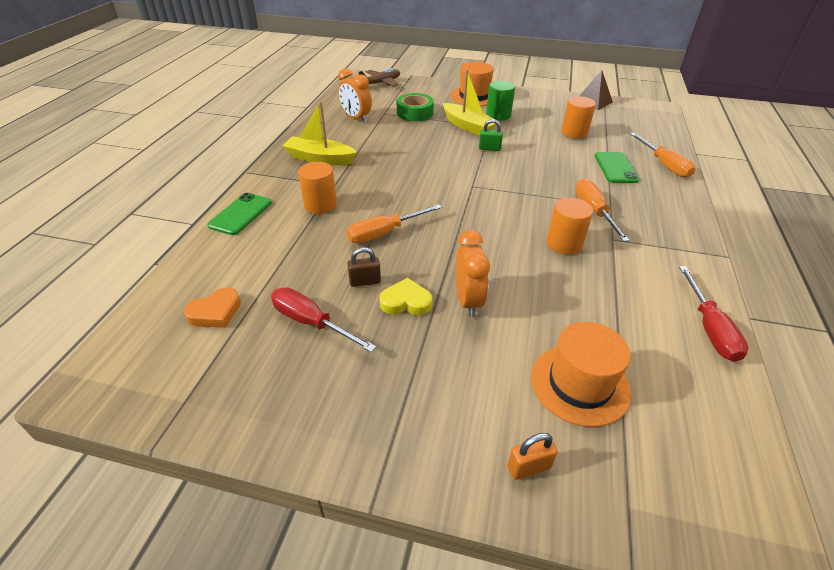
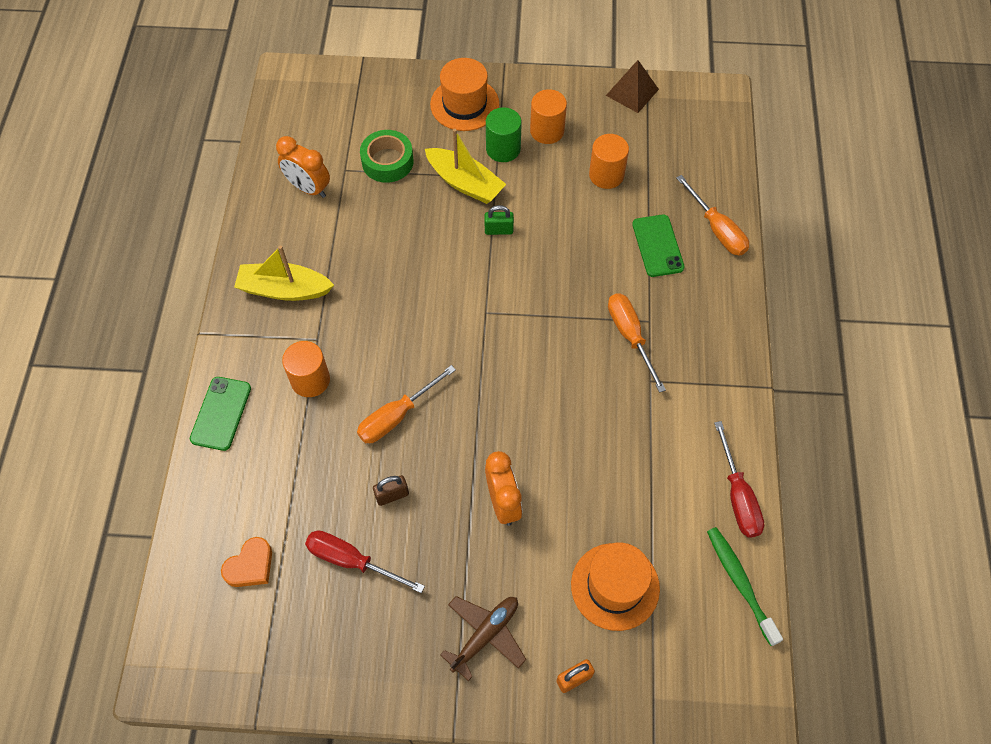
camera: 10 degrees left, 20 degrees up
brown plane [359,68,400,87] -> brown plane moved to [440,596,526,681]
yellow heart [379,278,433,315] -> none
orange cylinder [547,198,593,255] -> orange cylinder moved to [530,89,567,144]
none -> green toothbrush [707,527,783,646]

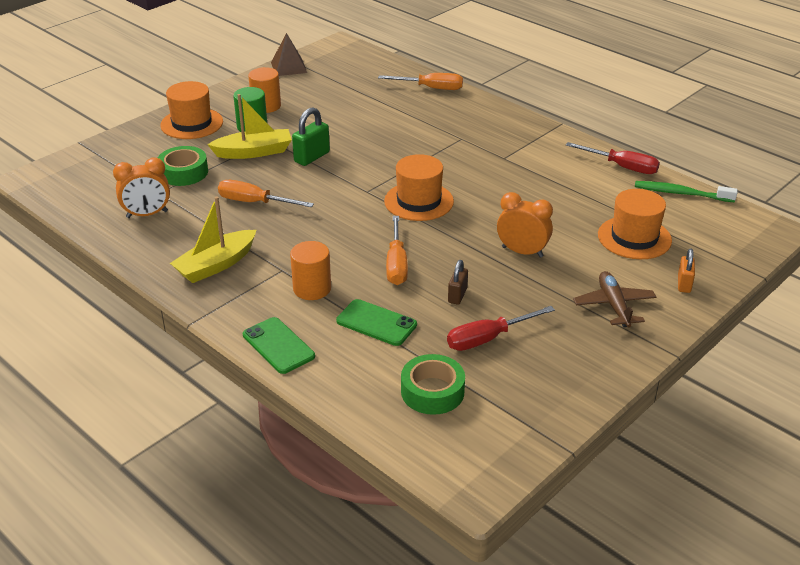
camera: 50 degrees left, 25 degrees down
orange heart [221,537,272,587] -> green tape [401,354,465,415]
green padlock [484,205,514,235] -> green padlock [292,107,330,166], size x1.54
orange cylinder [589,134,629,189] -> none
orange screwdriver [608,293,666,393] -> orange screwdriver moved to [218,180,314,207]
green phone [632,214,685,277] -> green phone moved to [336,299,417,346]
none -> orange hat [384,154,454,221]

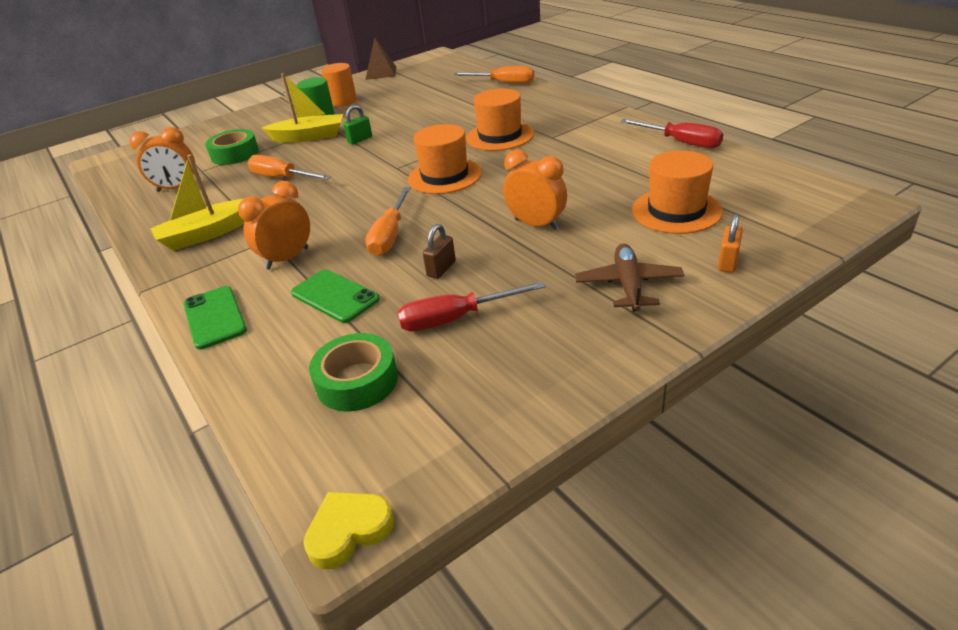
camera: 15 degrees right, 0 degrees up
orange hat [160,81,223,139] -> orange hat moved to [466,88,534,151]
orange cylinder [290,241,331,300] -> orange clock [238,181,310,270]
green padlock [292,107,330,166] -> green padlock [343,105,372,144], size x0.65
green toothbrush [635,181,738,203] -> none
none -> yellow heart [303,492,394,569]

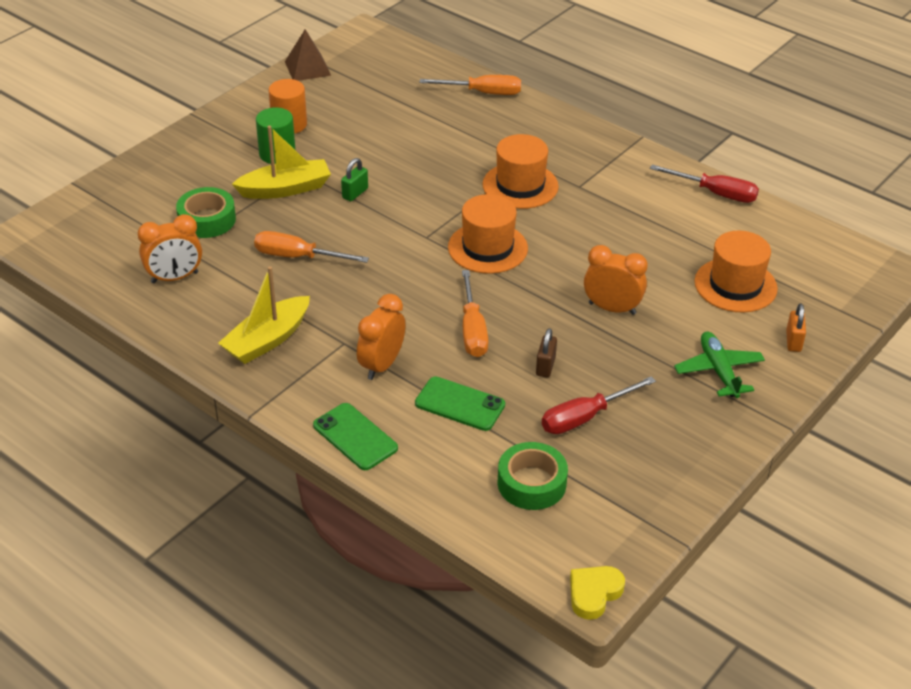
camera: 20 degrees left, 5 degrees up
brown plane [575,244,684,311] -> green plane [674,332,765,398]

